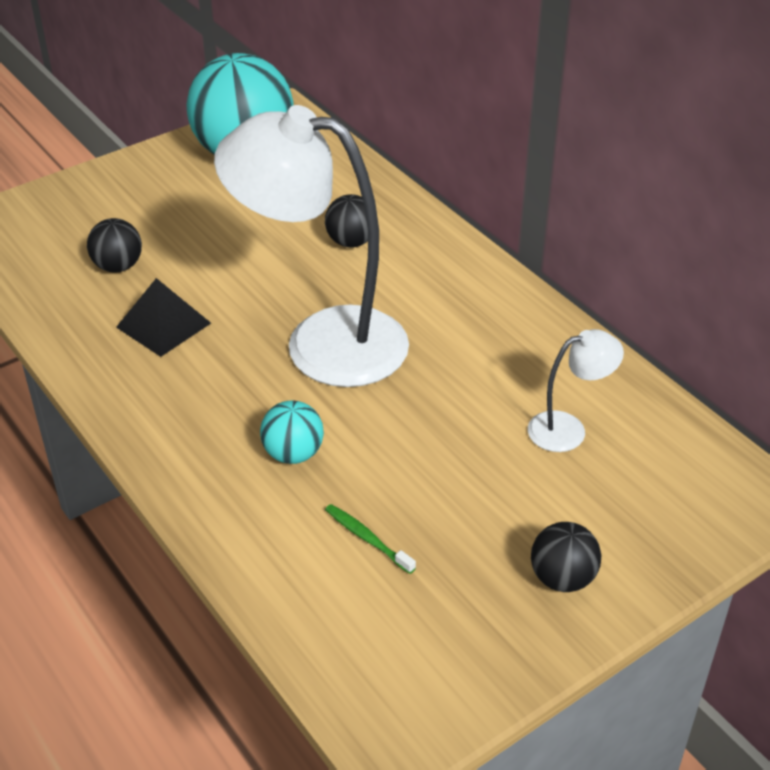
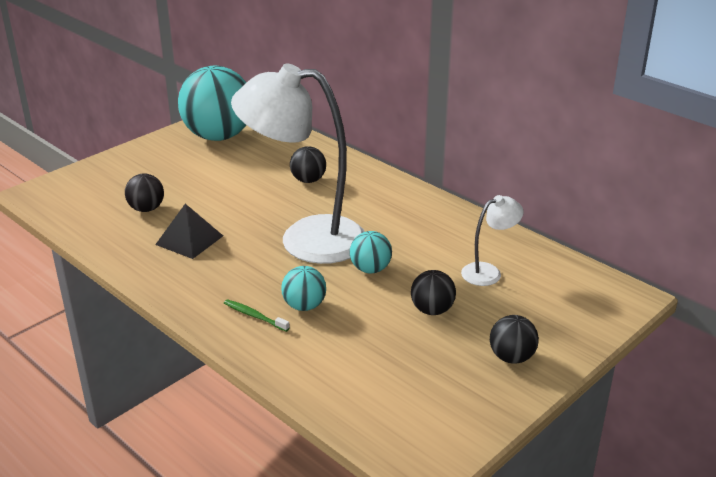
camera: 10 degrees left, 10 degrees down
green toothbrush [325,504,416,574] -> green toothbrush moved to [224,299,290,332]
none -> turquoise ball [350,231,392,273]
none -> black ball [411,270,456,315]

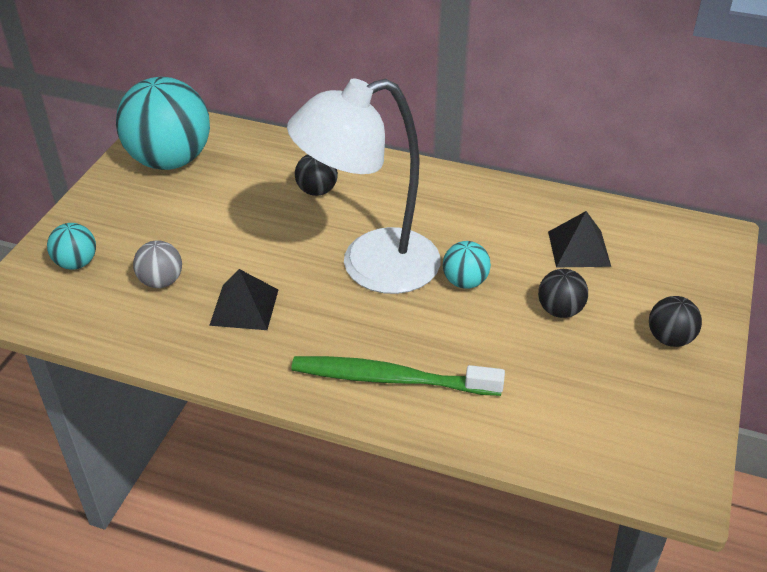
camera: 25 degrees left, 10 degrees up
black ball [125,173,164,212] -> grey ball [133,240,182,288]
green toothbrush [224,299,290,332] -> green toothbrush [291,356,505,396], size x2.29
turquoise ball [281,266,326,311] -> turquoise ball moved to [47,223,96,270]
white lamp [461,195,524,286] -> black pyramid [548,211,611,267]

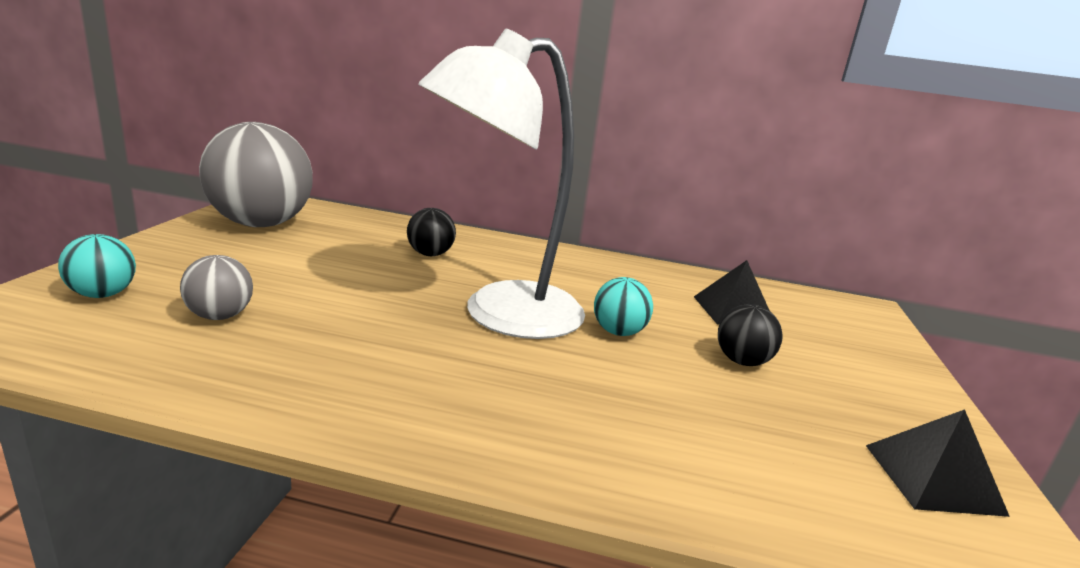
camera: 10 degrees left, 20 degrees down
turquoise ball [116,77,210,170] -> grey ball [199,122,313,227]
black pyramid [209,269,278,330] -> black pyramid moved to [866,409,1010,517]
green toothbrush [291,356,505,396] -> none
black ball [649,296,702,347] -> none

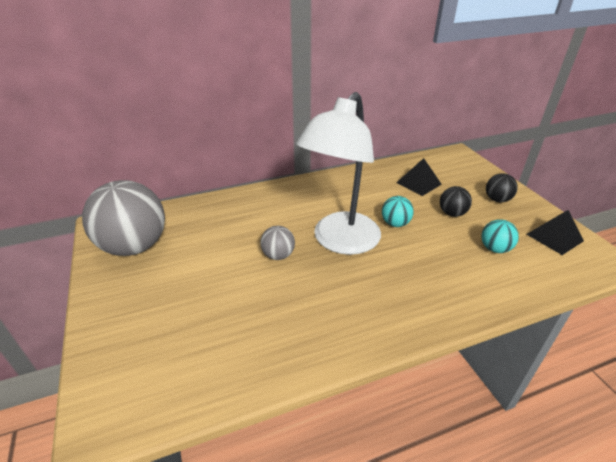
camera: 30 degrees left, 15 degrees up
turquoise ball [58,234,136,298] -> turquoise ball moved to [481,219,519,253]
grey ball [180,255,253,320] -> grey ball moved to [260,226,295,260]
black ball [407,208,456,256] -> black ball moved to [486,173,518,203]

